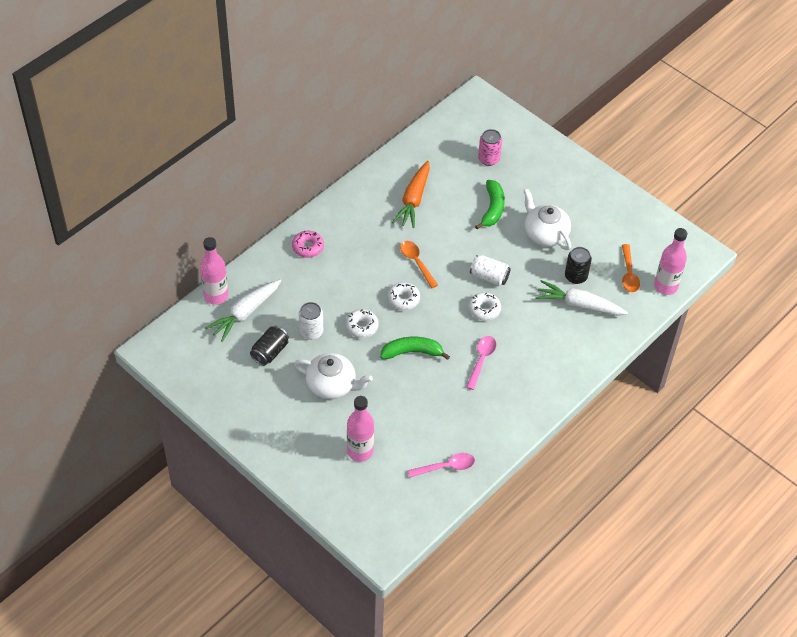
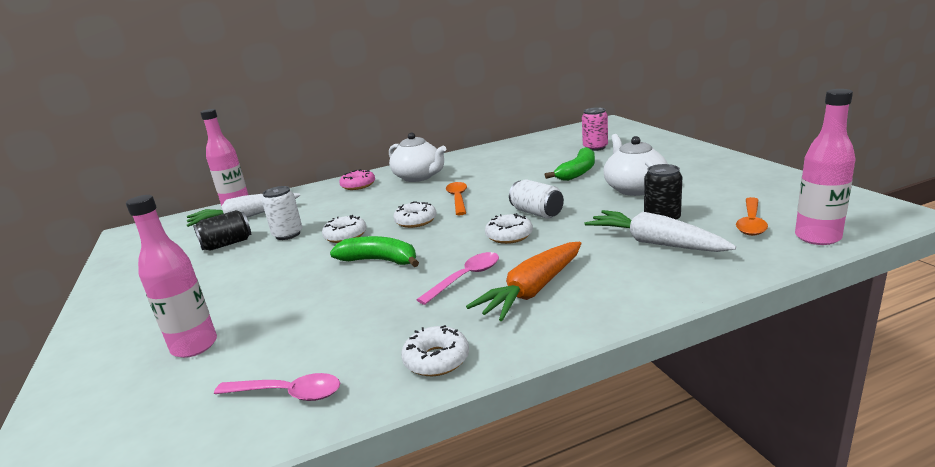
camera: 30 degrees right, 30 degrees down
white teapot [294,353,373,399] -> white teapot moved to [389,132,446,182]
orange carrot [392,161,430,228] -> orange carrot moved to [466,242,582,321]
none -> white donut [401,325,469,376]

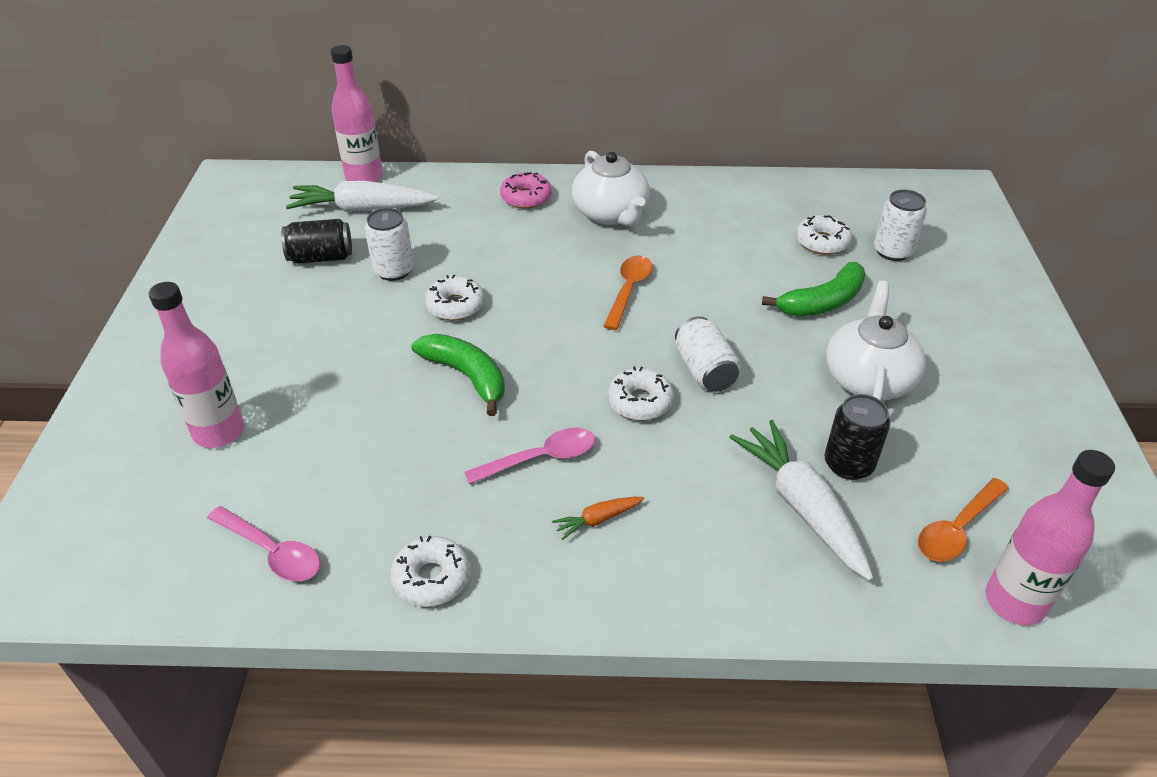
camera: 20 degrees right, 20 degrees up
white donut [393,201,437,228] -> white donut moved to [796,215,852,255]
orange carrot [466,242,582,321] -> orange carrot [552,497,644,540], size x0.46
pink can [582,107,608,151] -> white can [874,189,927,261]

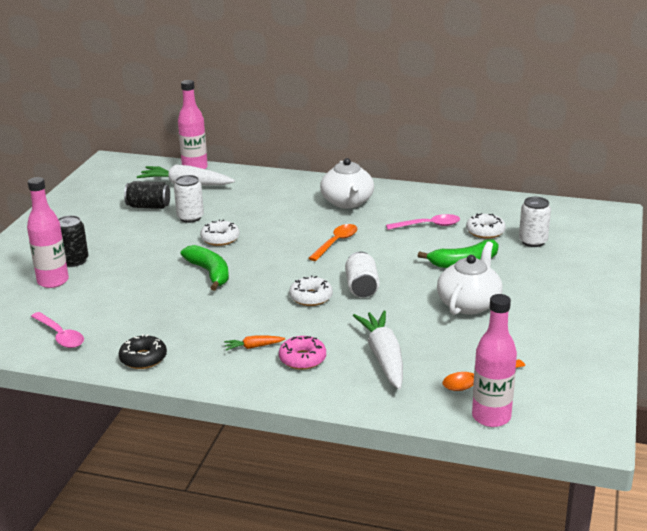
camera: 15 degrees right, 15 degrees down
white donut [390,536,470,607] -> black donut [119,334,167,369]
pink spoon [464,428,595,484] -> pink spoon moved to [386,214,460,230]
pink donut [500,172,552,209] -> pink donut moved to [279,336,326,370]
black can [825,394,890,480] -> black can moved to [58,215,89,267]

